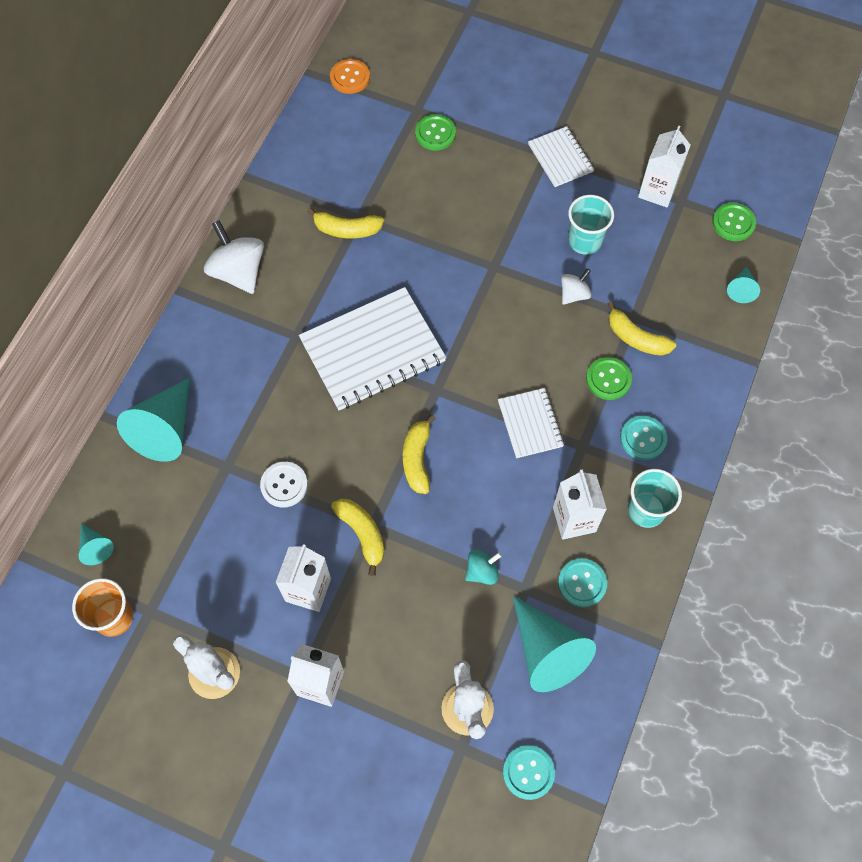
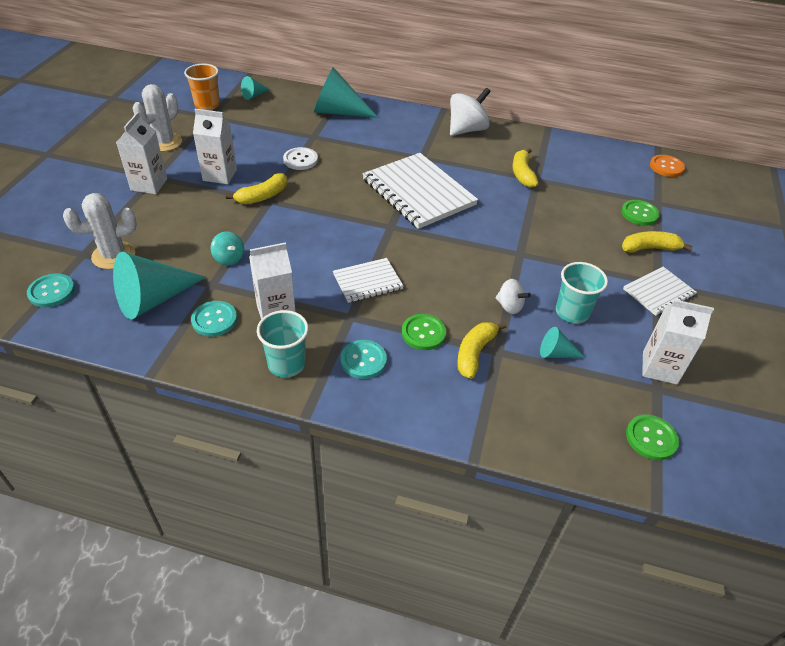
camera: 80 degrees right, 20 degrees down
yellow banana [403,414,436,494] -> yellow banana moved to [622,231,693,253]
turquoise cone [727,266,760,303] -> turquoise cone moved to [540,327,586,358]

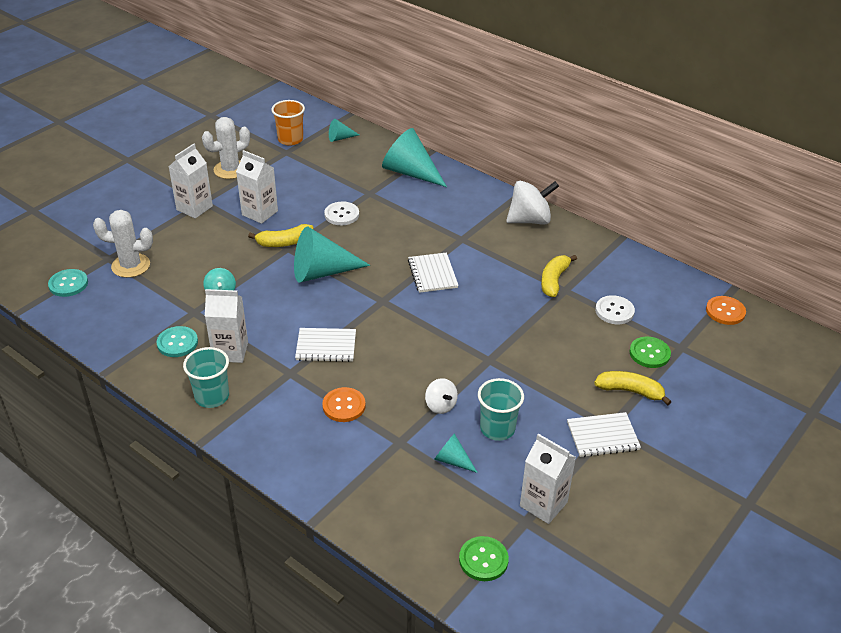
camera: 25 degrees right, 5 degrees down
turquoise cone [113,252,207,319] -> turquoise cone moved to [294,226,370,282]
turquoise button [340,340,387,379] -> none
white notebook [363,153,478,229] -> white notebook [408,252,459,293], size x0.53
green button [402,314,446,350] -> orange button [322,387,366,422]
yellow banana [457,322,506,379] -> none
none -> white button [595,295,635,324]

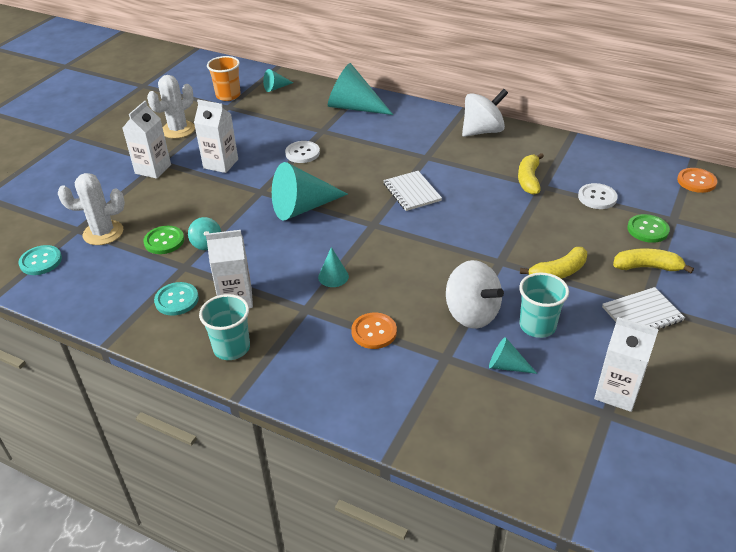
camera: 10 degrees left, 0 degrees up
yellow banana [248,224,313,247] -> yellow banana moved to [520,247,587,279]
white notebook [295,328,356,362] -> turquoise cone [318,247,349,287]
white spinning top [425,378,458,414] -> white spinning top [446,260,504,329], size x1.82
green button [459,536,509,581] -> green button moved to [143,226,184,254]

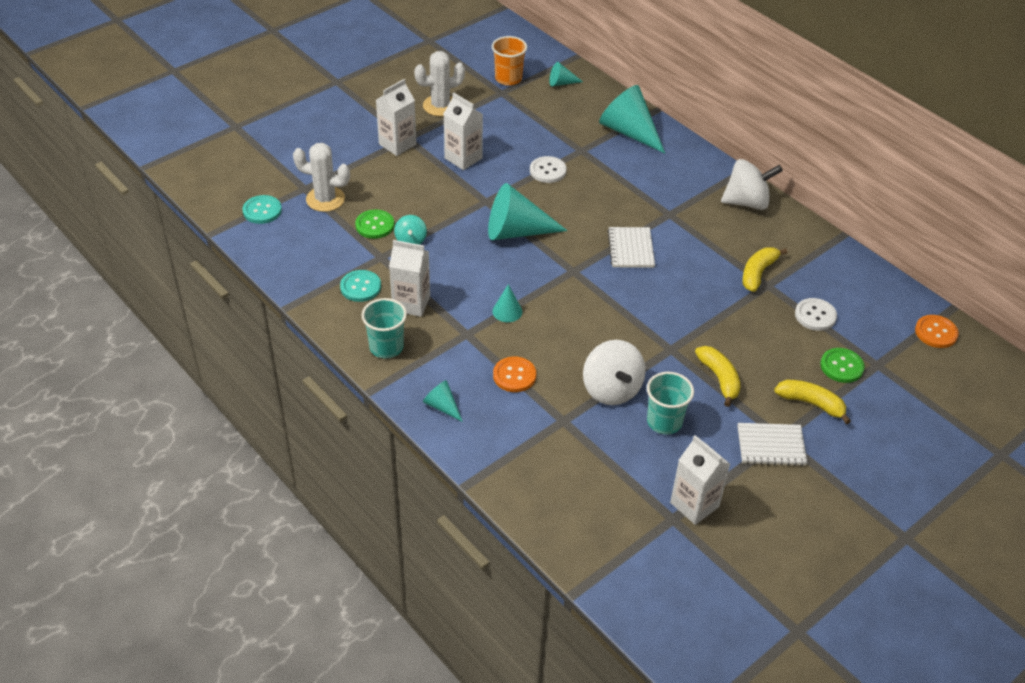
camera: 20 degrees right, 5 degrees up
turquoise cone [489,337,537,374] -> turquoise cone moved to [423,380,463,422]
yellow banana [520,247,587,279] -> yellow banana turned 105 degrees counterclockwise [695,346,741,407]

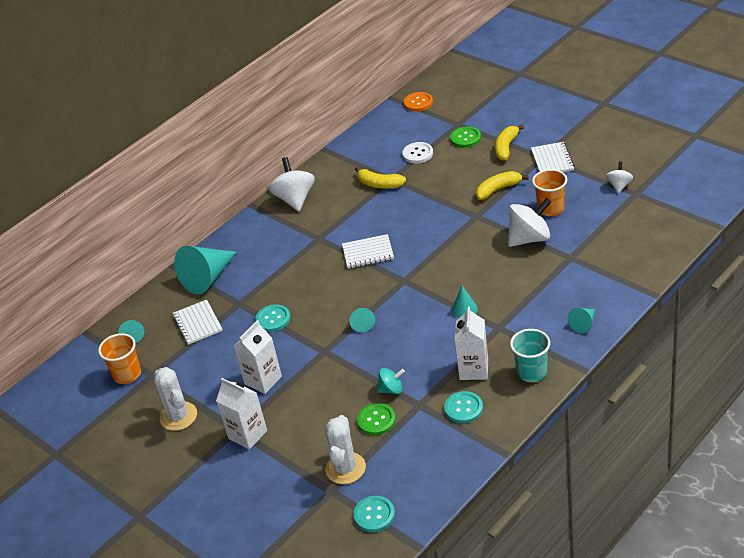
camera: 90 degrees left, 5 degrees down
turquoise cone [488,183,568,240] -> turquoise cone [349,308,375,332], size x0.49
orange button [493,357,536,392] -> none
white button [530,156,567,183] -> turquoise button [255,304,291,332]
turquoise cup [647,372,694,435] -> orange cup [532,169,567,216]
white carton [670,435,730,525] -> white spinning top [606,161,633,193]
none -> white notebook [173,300,223,345]

